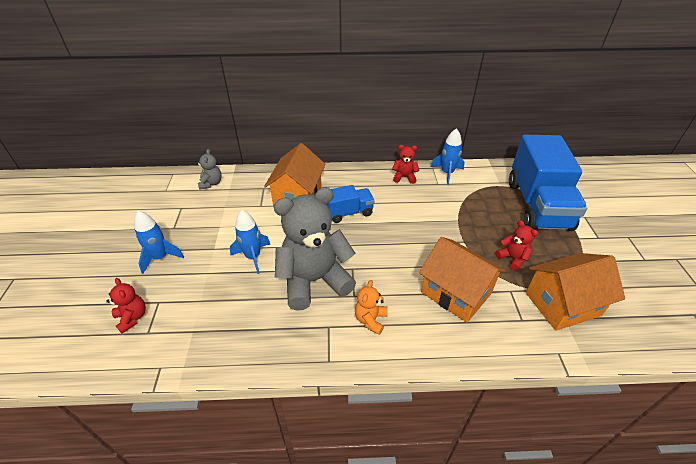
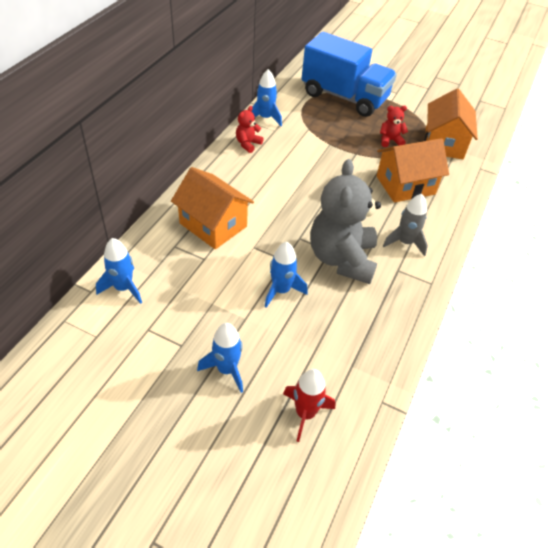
camera: 65 degrees left, 5 degrees up
red teddy bear [106,278,146,334] -> red rocket [283,369,335,442]
grey teddy bear [197,149,222,190] -> blue rocket [96,238,142,304]
blue truck [327,185,375,223] -> none
orange teddy bear [355,280,388,335] -> grey rocket [383,194,428,256]

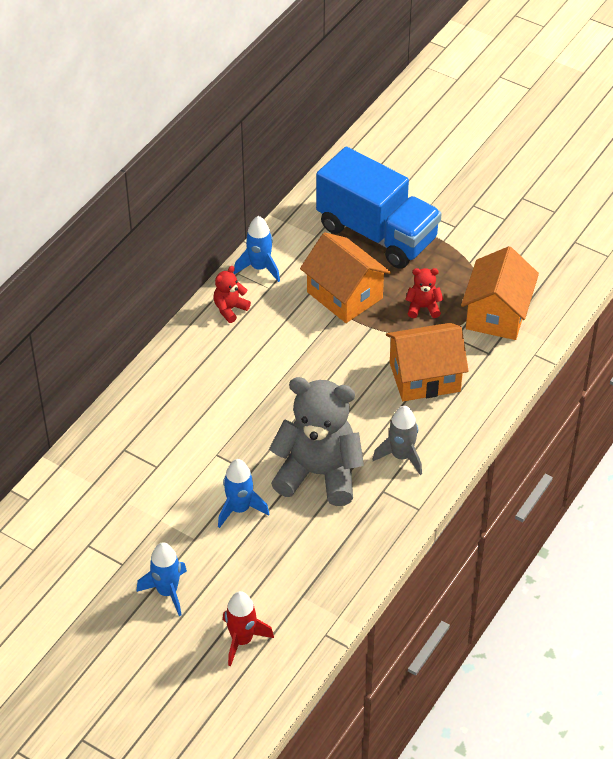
camera: 10 degrees right, 0 degrees up
blue rocket [96,238,142,304] -> none
orange house [171,167,254,249] -> orange house moved to [300,232,391,323]
grey teddy bear [310,159,381,284] -> grey teddy bear turned 90 degrees clockwise [269,377,364,506]

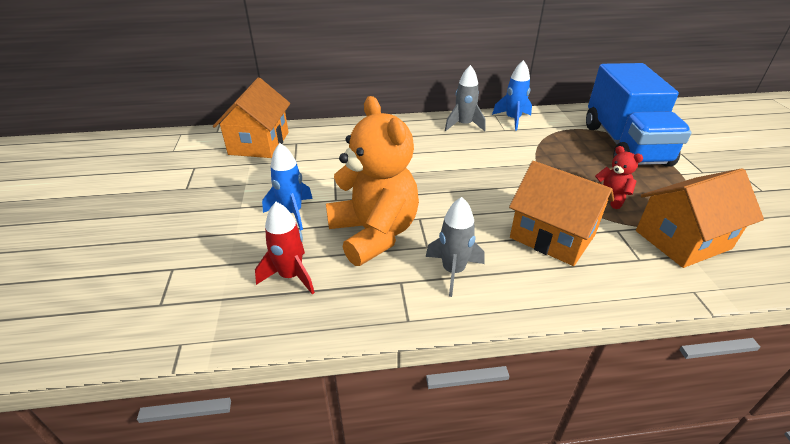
camera: 50 degrees right, 10 degrees down
blue rocket [136,542,187,616] -> none
red teddy bear [214,266,251,323] -> grey rocket [445,65,486,131]
red rocket [223,591,274,666] -> red rocket moved to [255,202,315,294]
grey teddy bear [269,377,364,506] -> orange teddy bear [326,96,419,266]
orange house [300,232,391,323] -> orange house moved to [213,78,290,158]

